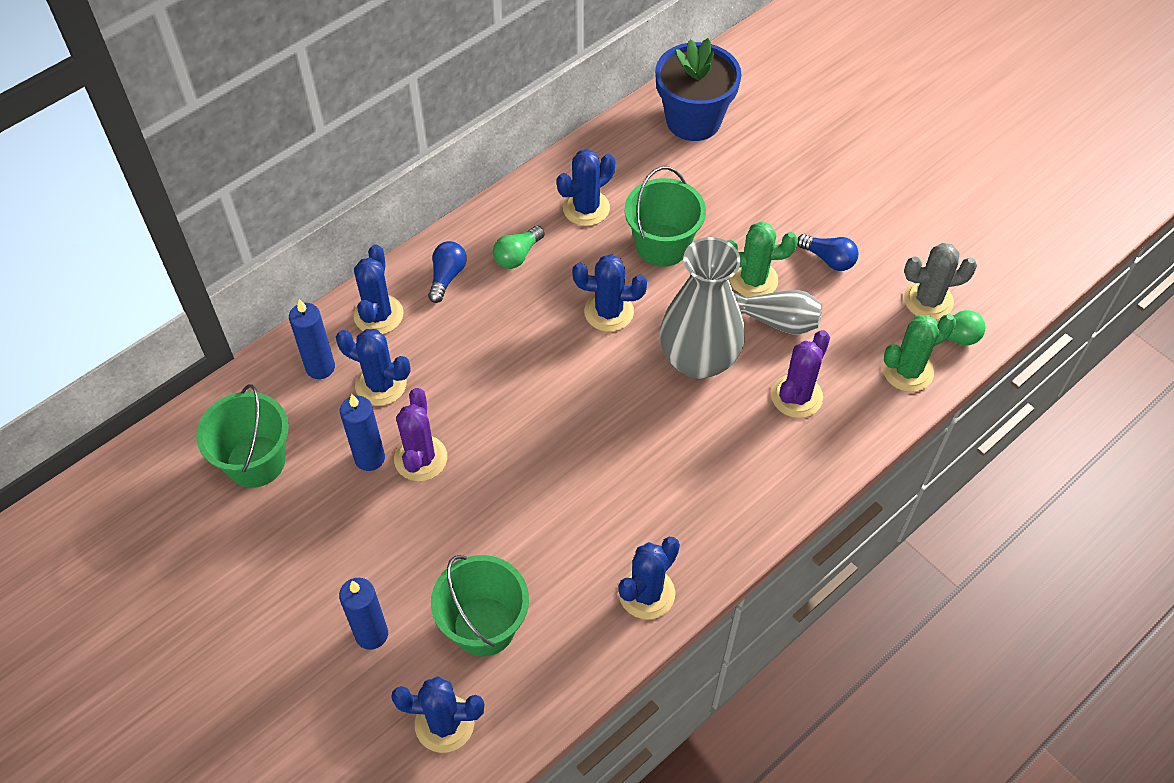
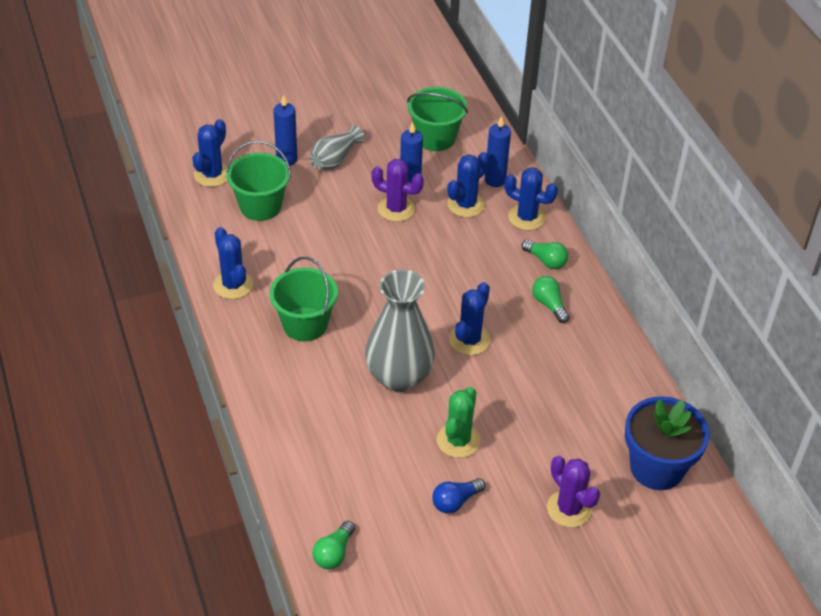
camera: 110 degrees right, 10 degrees down
blue light bulb [428,241,467,303] -> green light bulb [522,240,568,269]
blue cactus [557,149,615,226] -> none
green bucket [624,166,706,267] -> green bucket moved to [269,257,338,341]
grey vase [734,290,822,335] -> grey vase moved to [310,125,364,170]
purple cactus [771,330,830,418] -> purple cactus moved to [547,456,600,528]
green cactus [883,314,956,392] -> none
grey cactus [904,243,977,320] -> none

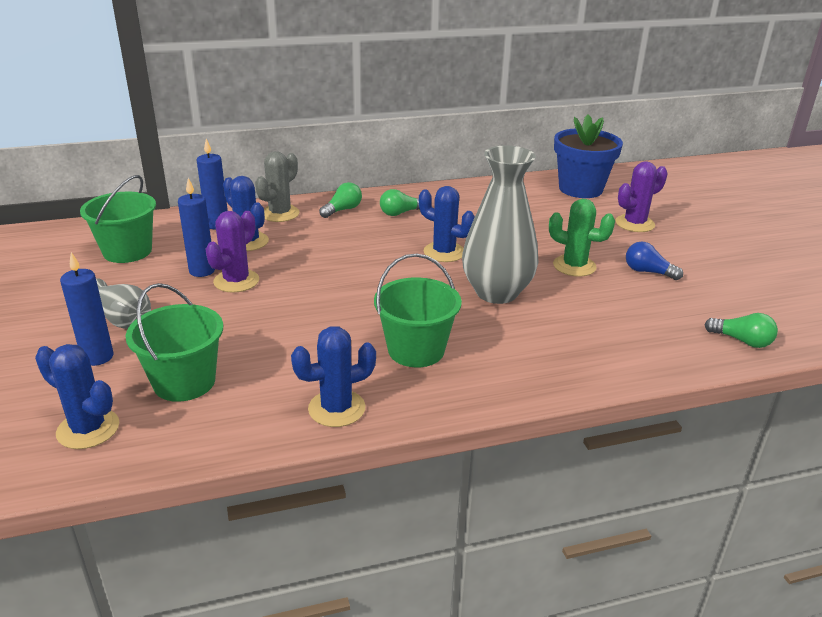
camera: 85 degrees left, 15 degrees down
blue light bulb [432,478,485,513] -> blue light bulb turned 150 degrees clockwise [626,242,683,280]
blue cactus [504,167,558,230] -> grey cactus [255,151,299,222]

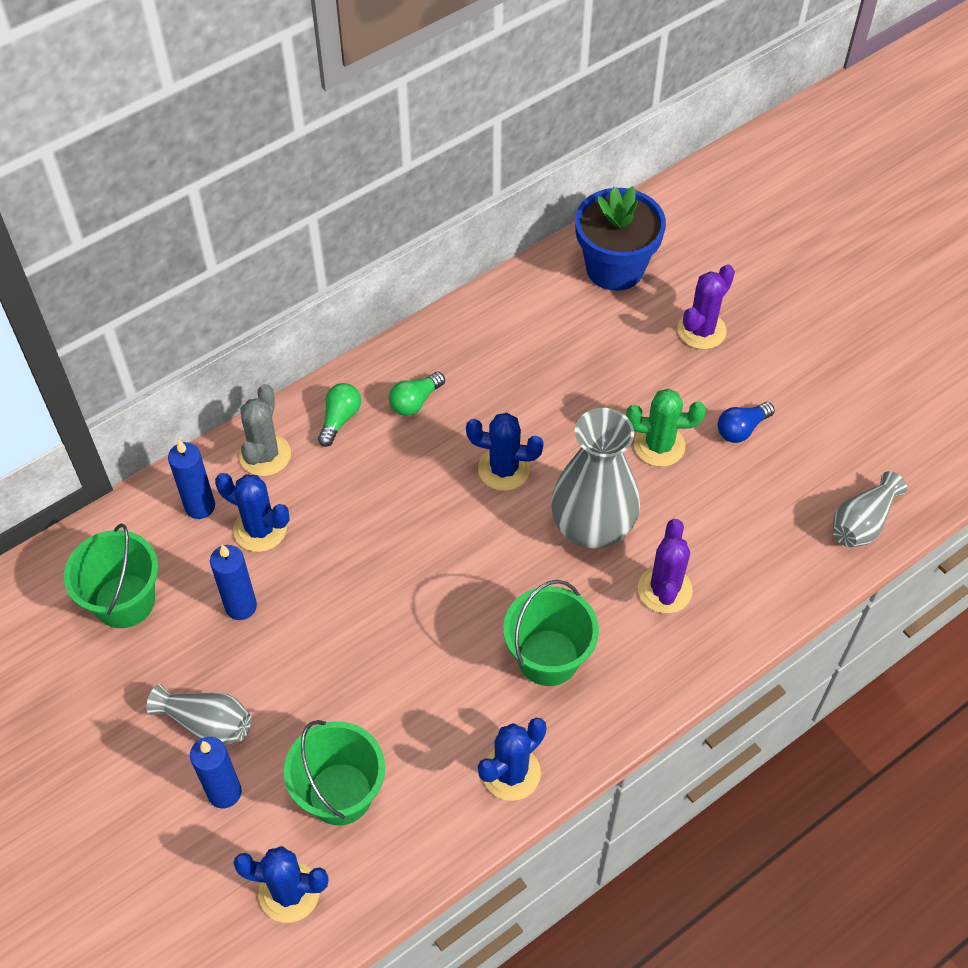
camera: 20 degrees left, 25 degrees up
purple cactus [205,211,259,293] -> purple cactus moved to [638,519,693,614]
blue light bulb [626,242,683,280] -> blue light bulb turned 45 degrees counterclockwise [717,402,775,443]
green light bulb [704,313,778,348] -> grey vase [833,471,907,547]

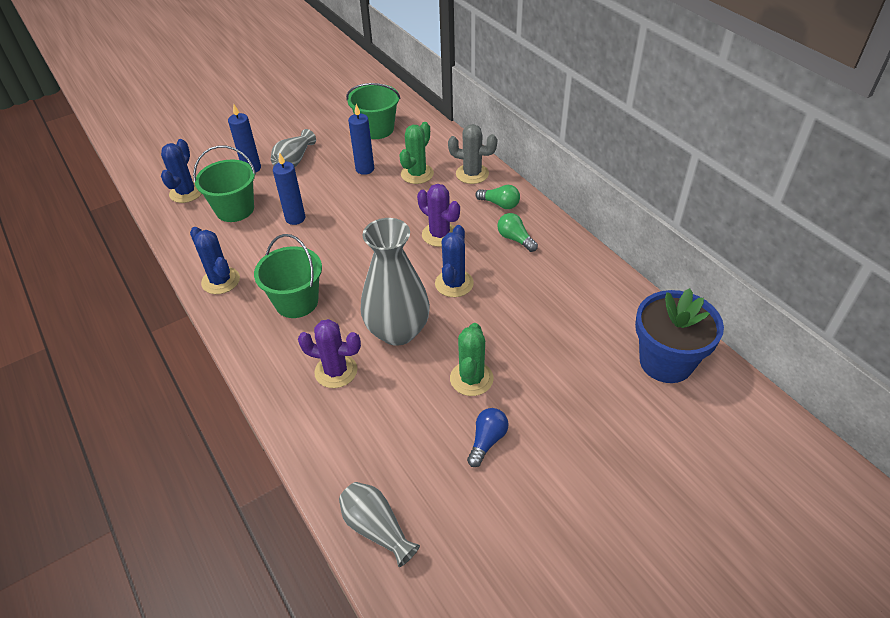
camera: 95 degrees right, 10 degrees down
blue candle [168,440,215,519] -> blue candle moved to [273,152,305,225]
blue cactus [215,473,290,552] -> green cactus [399,122,434,184]
purple cactus [678,264,735,349] -> purple cactus moved to [417,184,460,247]
blue light bulb [717,402,775,443] -> blue light bulb turned 60 degrees clockwise [467,408,509,467]

